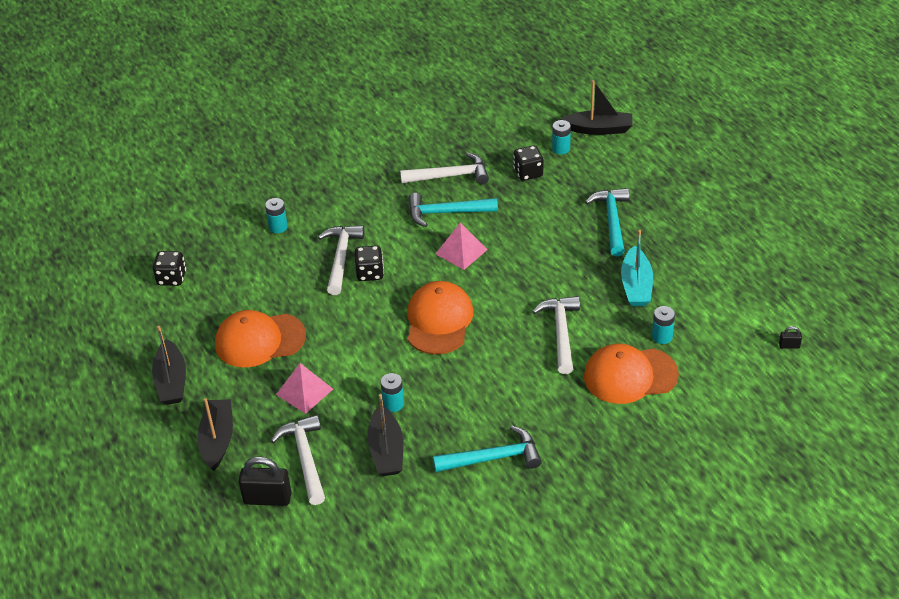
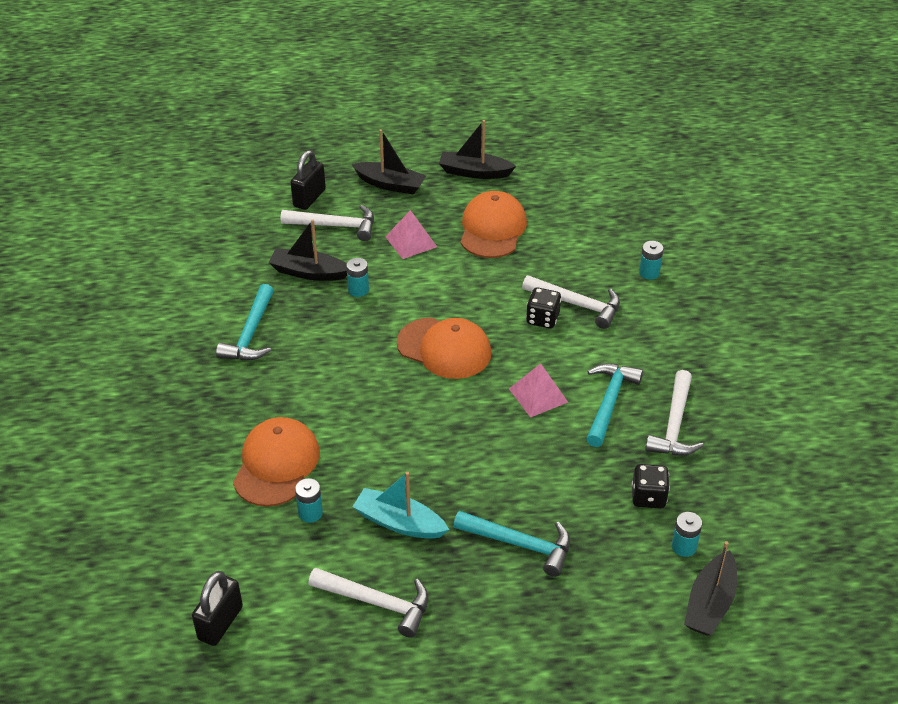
camera: 110 degrees right, 0 degrees up
black dice [153,251,186,286] -> none
white hammer [532,296,580,374] -> white hammer moved to [308,567,429,638]
black padlock [779,326,802,349] -> black padlock [192,571,243,646], size x2.13

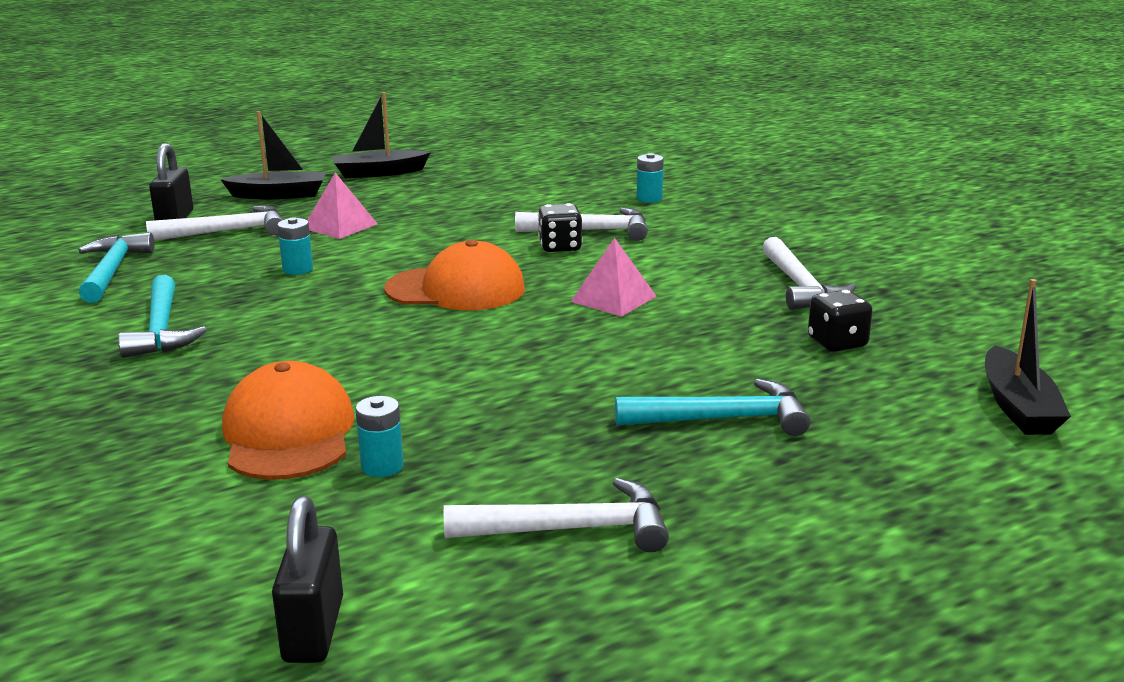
camera: 25 degrees left, 20 degrees down
black boat [268,220,347,281] -> none
turquoise boat [352,472,449,539] -> none
orange cap [461,191,527,258] -> none
turquoise hammer [586,363,643,447] -> turquoise hammer moved to [79,232,154,303]
turquoise battery [672,512,702,557] -> none

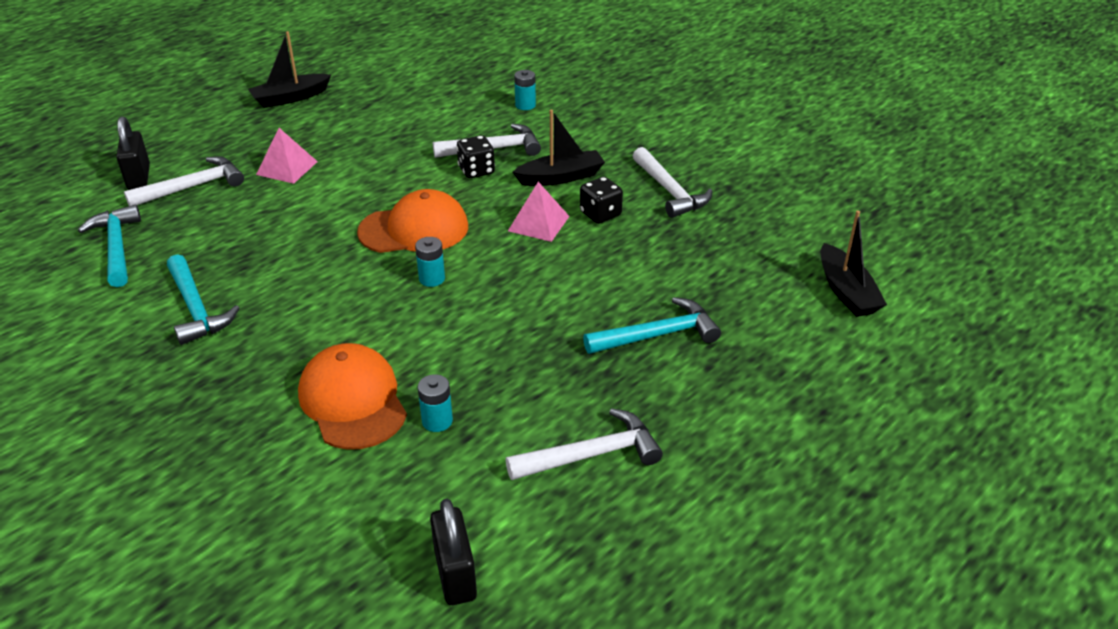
camera: 15 degrees left, 15 degrees up
black boat [220,111,326,199] -> black boat moved to [513,110,605,186]
turquoise battery [277,217,313,275] -> turquoise battery moved to [415,237,445,287]
black dice [808,290,872,352] -> black dice moved to [580,177,623,224]

